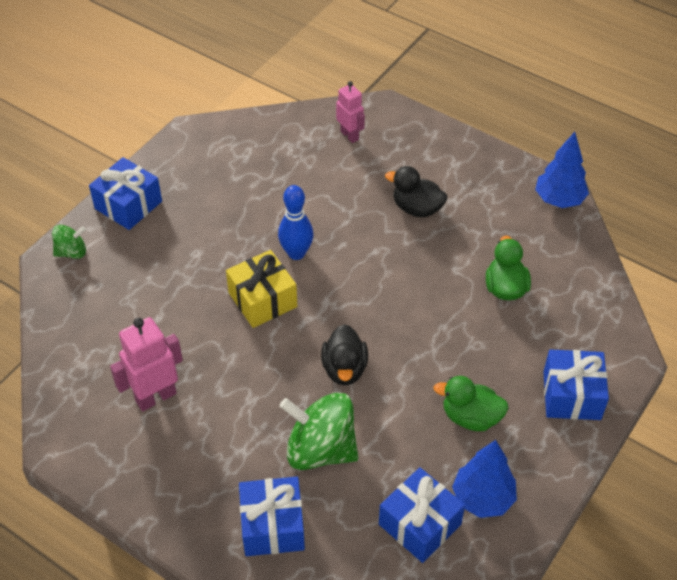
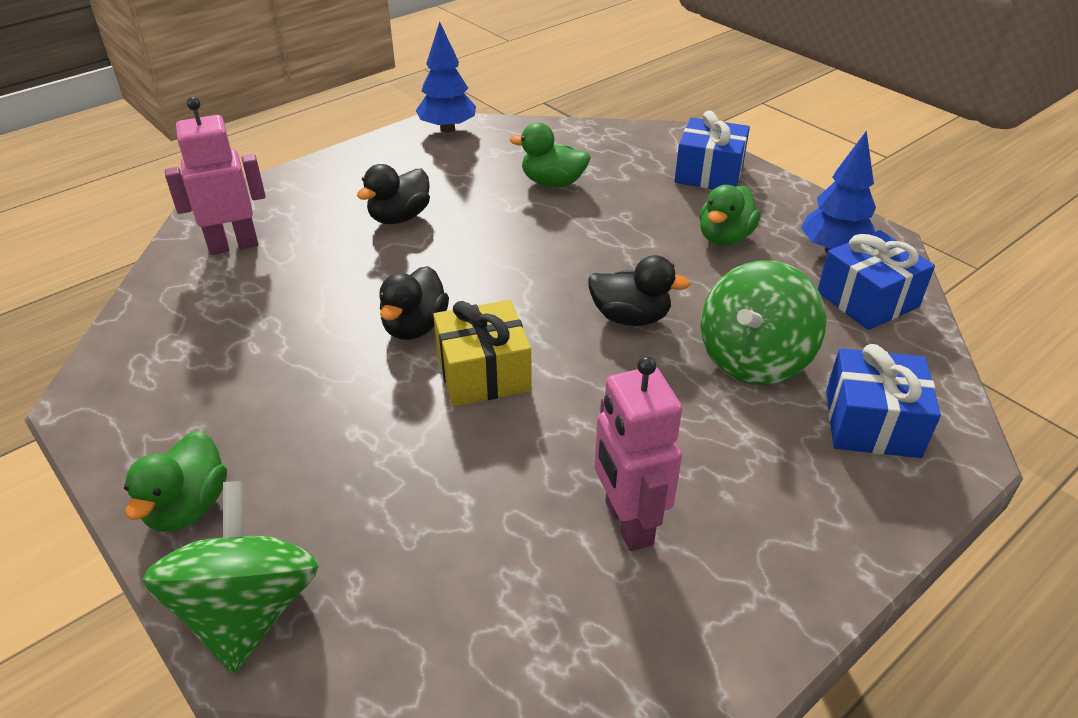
camera: 75 degrees left, 10 degrees down
green spinning top [52,225,86,259] -> green spinning top [142,481,319,674], size x1.91
blue gift [89,157,162,230] -> green duck [124,431,227,532]
blue bowling pin [278,185,314,260] -> black duck [379,266,449,340]
pink robot [336,81,365,143] -> pink robot [165,97,266,255], size x1.54

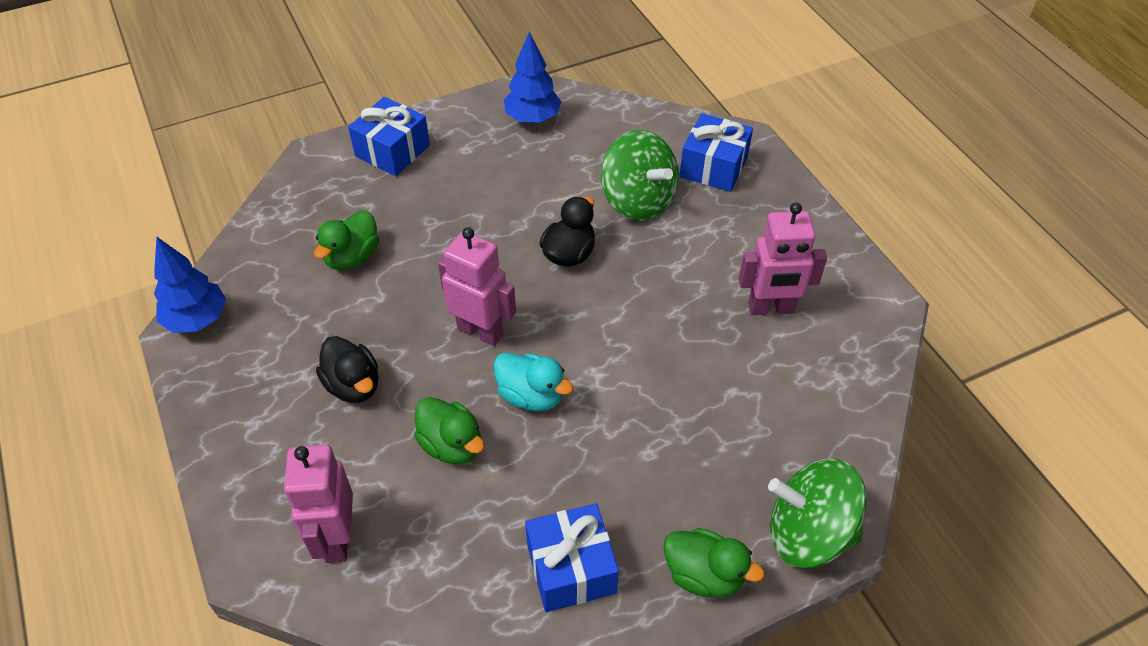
camera: 75 degrees left, 10 degrees up
black duck [379,266,449,340] -> turquoise duck [494,352,573,411]
yellow gift [433,300,532,406] -> none
green duck [699,185,760,246] -> green duck moved to [414,397,484,464]
blue gift [818,230,935,330] -> blue gift moved to [525,503,619,612]
none -> pink robot [438,227,516,346]

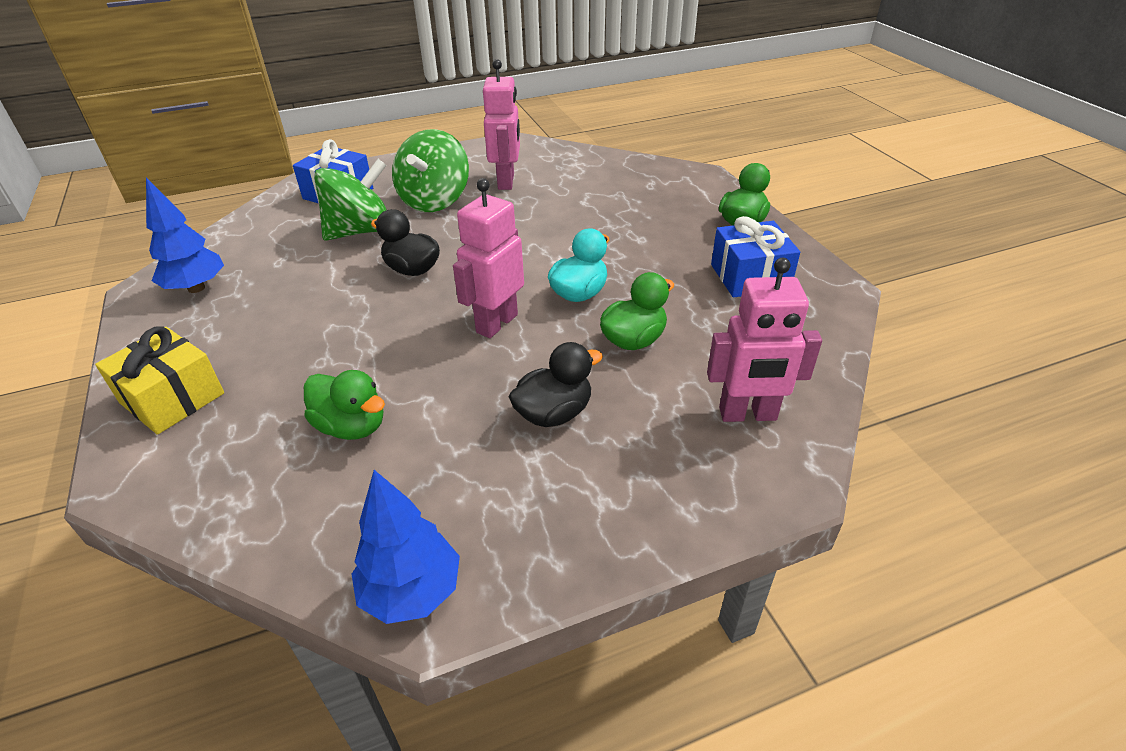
camera: 85 degrees left, 10 degrees down
blue gift [348,97,430,176] -> yellow gift [95,326,224,435]
green spinning top [768,459,867,568] -> green spinning top moved to [392,129,469,212]

